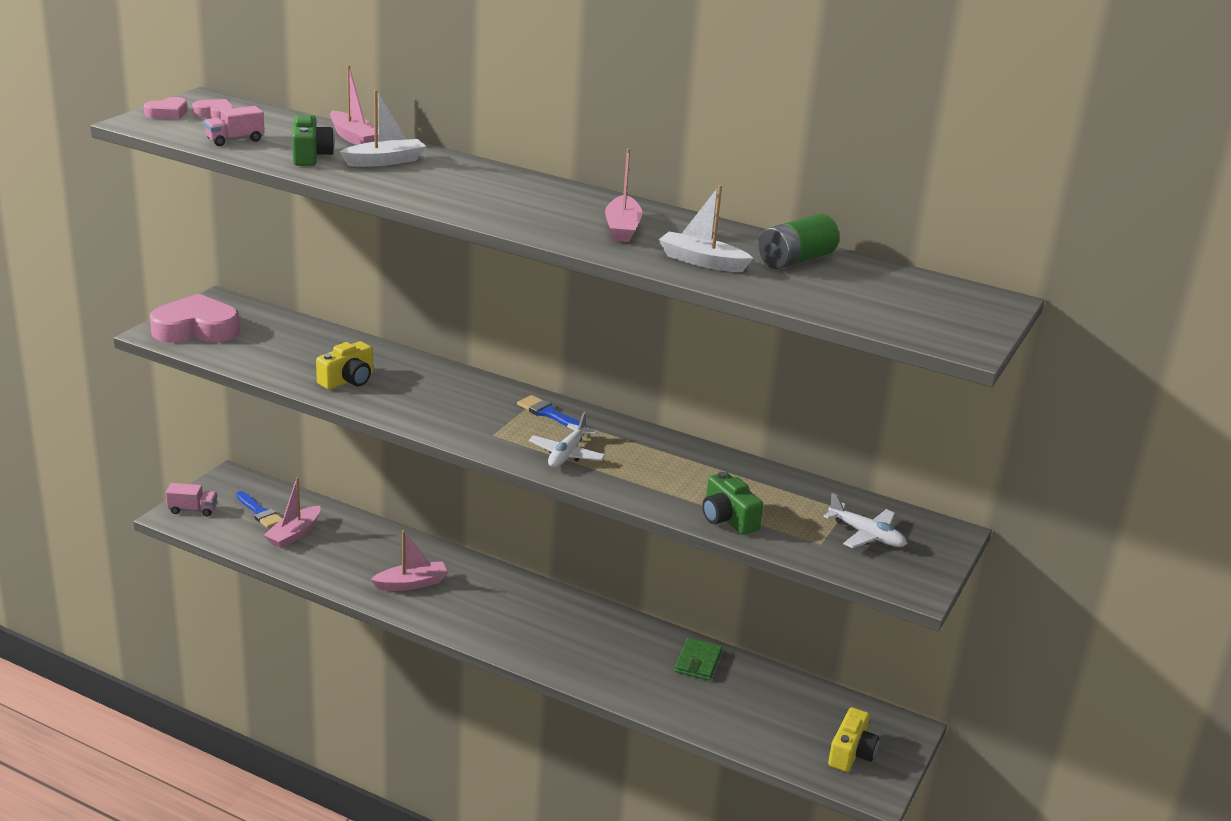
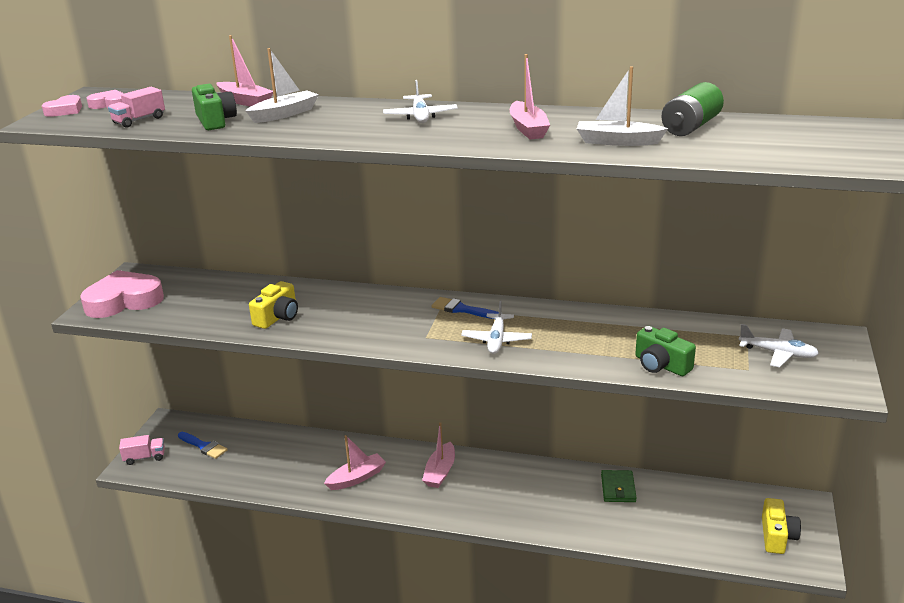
camera: 10 degrees left, 0 degrees up
pink boat [264,477,320,548] -> pink boat moved to [422,422,455,488]
none -> white plane [383,80,458,123]

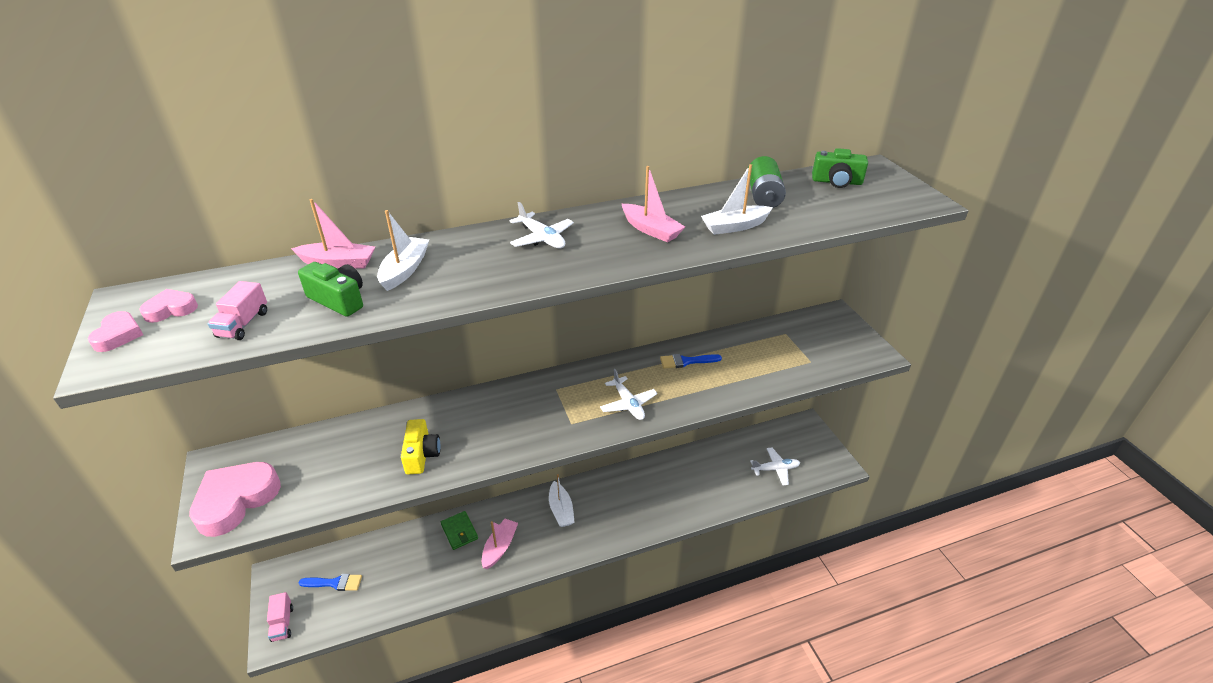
camera: 35 degrees left, 10 degrees up
pink truck [119,435,165,465] -> pink truck turned 120 degrees clockwise [267,592,293,642]
pink boat [422,422,455,488] -> white boat [549,474,575,527]
blue brush [432,297,499,319] -> blue brush moved to [660,354,722,369]
green wallet [601,470,637,502] -> green wallet moved to [441,511,478,550]
green camera [635,326,696,376] -> green camera moved to [812,148,868,188]
white plane [739,324,819,367] -> white plane moved to [750,447,800,485]
yellow camera [762,498,801,554] -> none

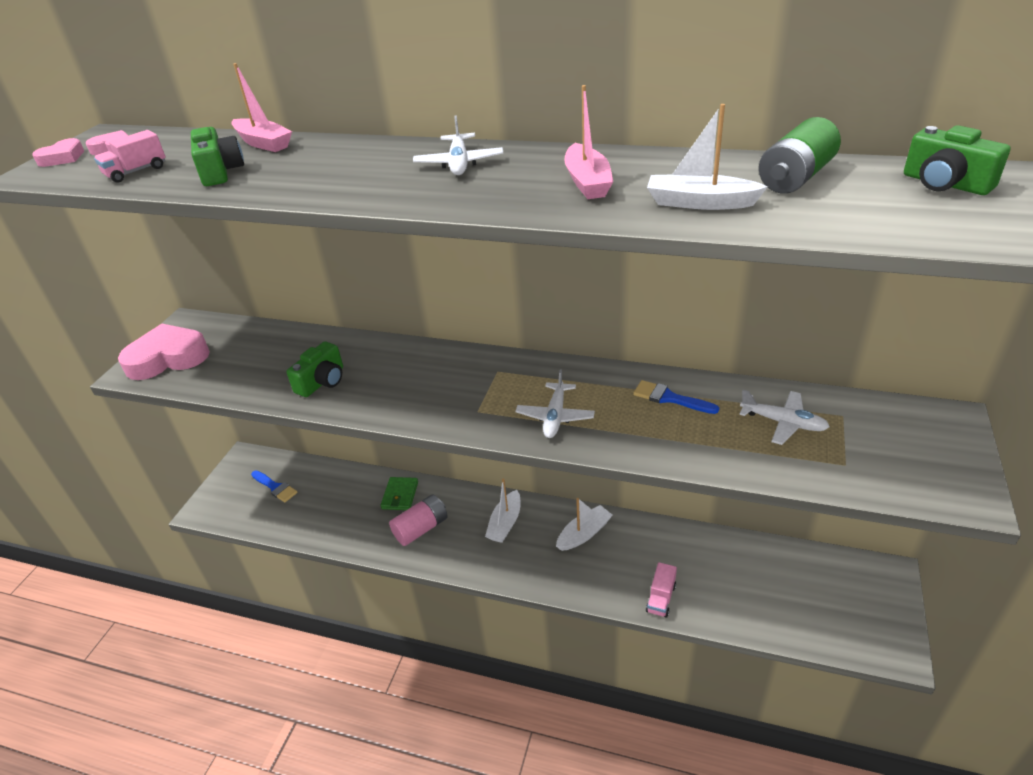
camera: 40 degrees right, 0 degrees up
pink truck [267,592,293,642] -> pink truck moved to [646,562,677,618]
white boat [377,210,429,291] -> white boat moved to [556,498,613,551]
yellow camera [401,419,440,474] -> green camera [286,341,343,397]
pink boat [482,519,518,569] -> pink battery [389,494,448,546]
white plane [750,447,800,485] -> white plane moved to [739,390,830,445]

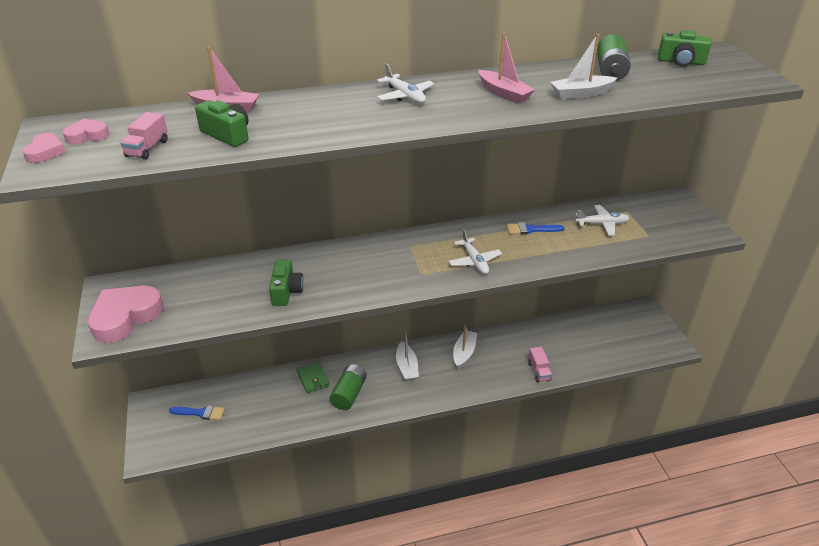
camera: 35 degrees left, 0 degrees up
pink battery [389,494,448,546] -> green battery [330,364,367,410]

